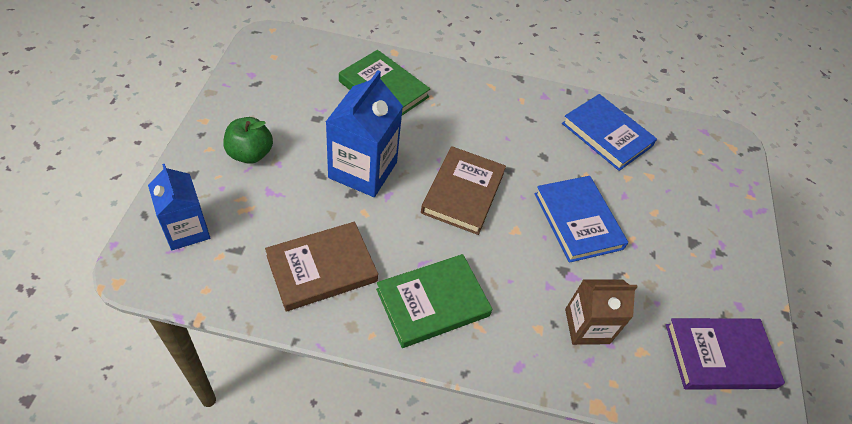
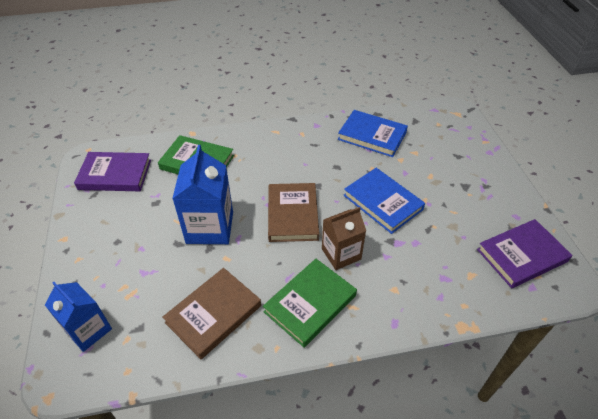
camera: 15 degrees left, 5 degrees down
green apple [223,117,273,164] -> none
brown carton [565,279,638,345] -> brown carton moved to [322,207,366,270]
none -> purple book [74,152,151,191]

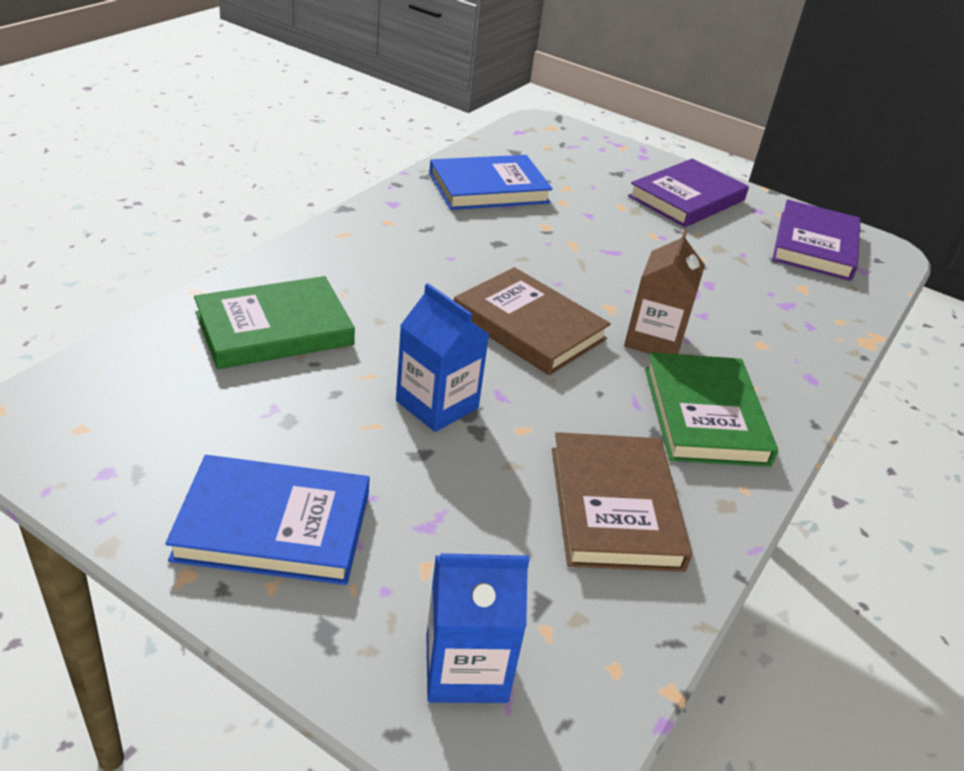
camera: 50 degrees left, 10 degrees down
purple book [74,152,151,191] -> purple book moved to [628,158,749,227]
blue carton [172,145,233,244] -> blue carton [396,283,489,432], size x0.67
blue book [344,168,425,234] -> blue book moved to [165,455,370,585]

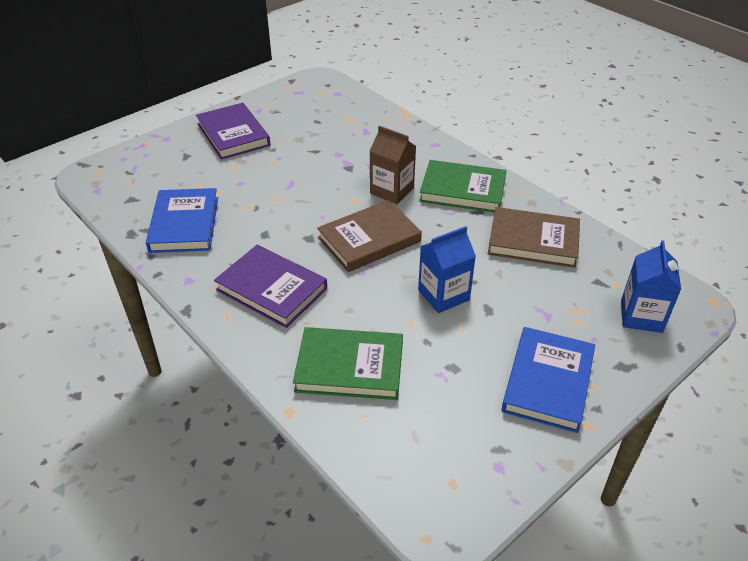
camera: 70 degrees left, 5 degrees up
green book [194,276,355,369] -> green book turned 75 degrees counterclockwise [293,327,403,400]
purple book [772,199,861,281] -> purple book moved to [214,245,327,328]

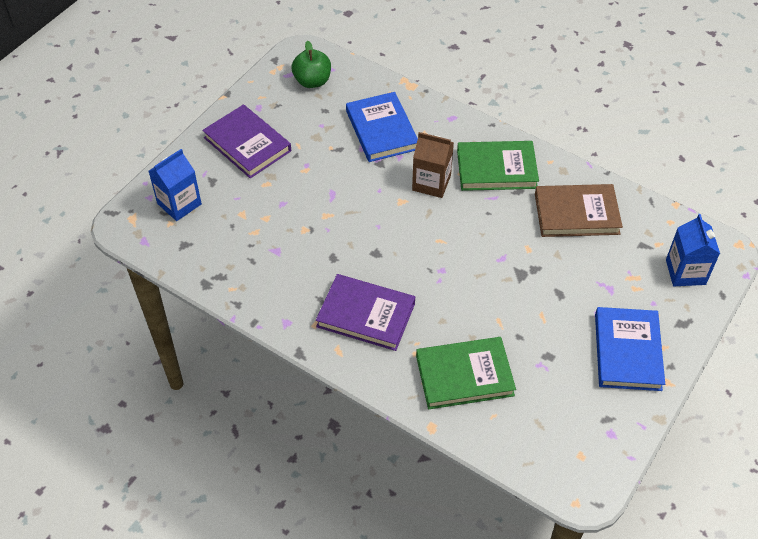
camera: 15 degrees left, 10 degrees up
blue book [146,188,218,253] -> blue book moved to [346,92,418,162]
brown book [317,200,422,272] -> none
blue carton [418,226,476,313] -> blue carton moved to [149,149,202,221]
none -> green apple [291,40,331,88]

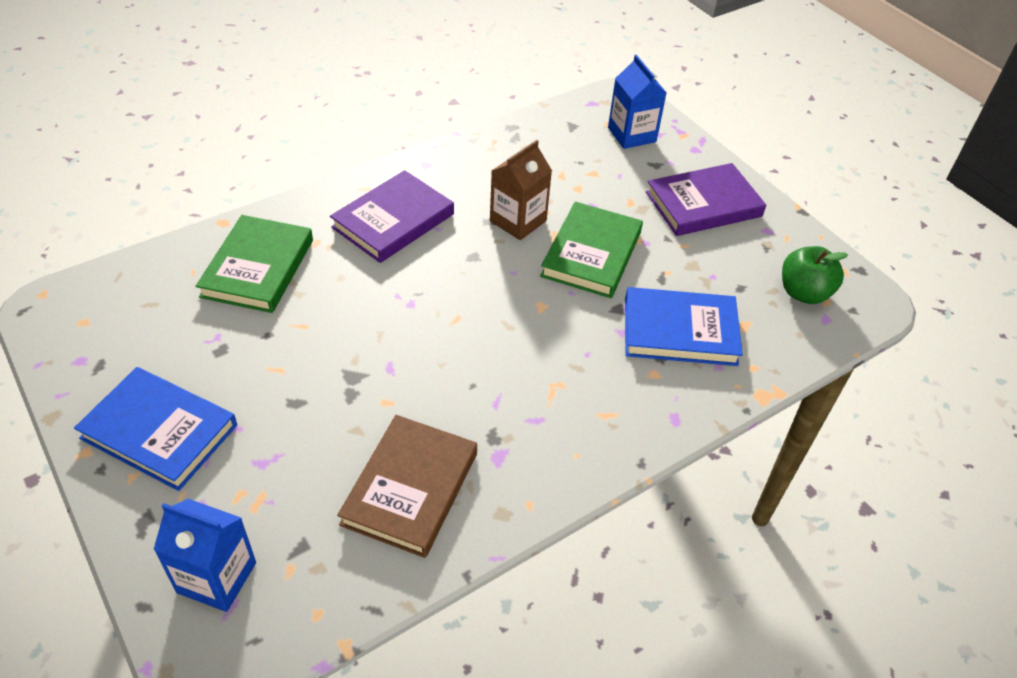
camera: 110 degrees right, 5 degrees down
brown carton [412,132,454,198] -> brown carton moved to [490,140,552,240]
green book [457,141,539,191] -> green book moved to [540,202,643,298]

